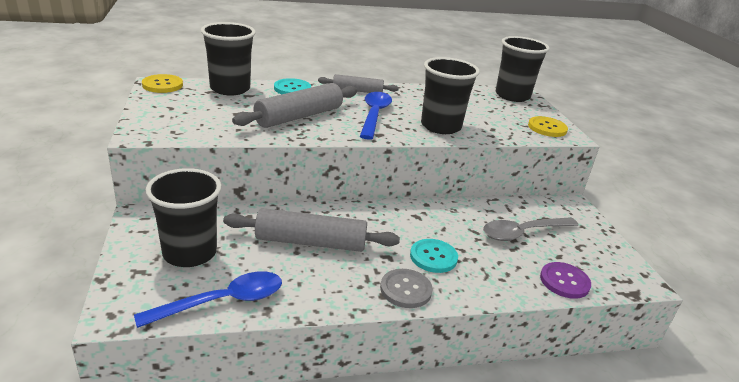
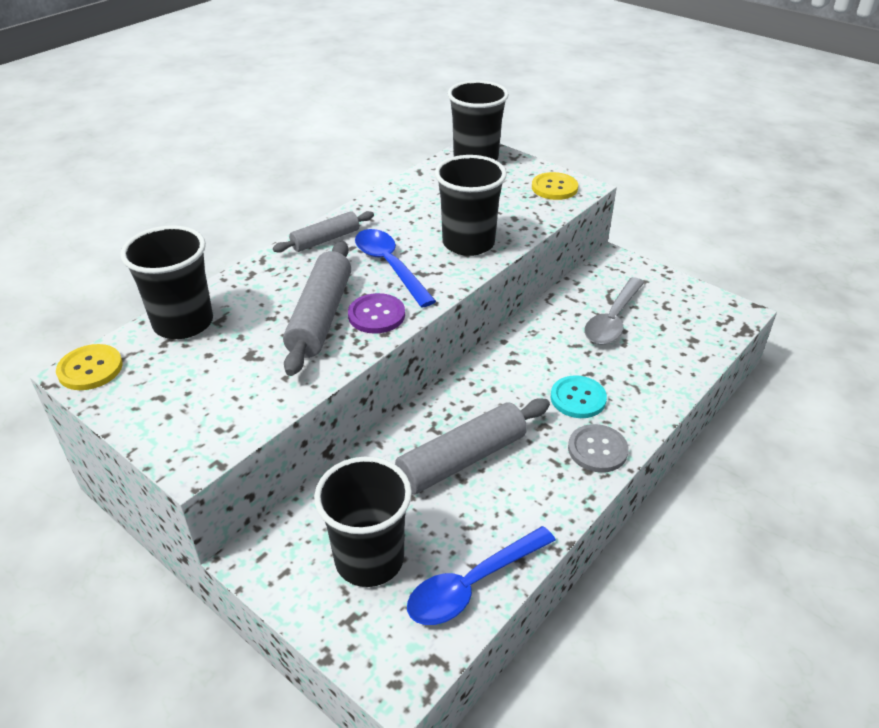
camera: 35 degrees left, 10 degrees up
blue spoon [134,271,282,328] -> blue spoon turned 150 degrees counterclockwise [407,526,556,625]
turquoise button [274,78,311,94] -> none
purple button [540,262,591,299] -> purple button moved to [348,293,405,334]

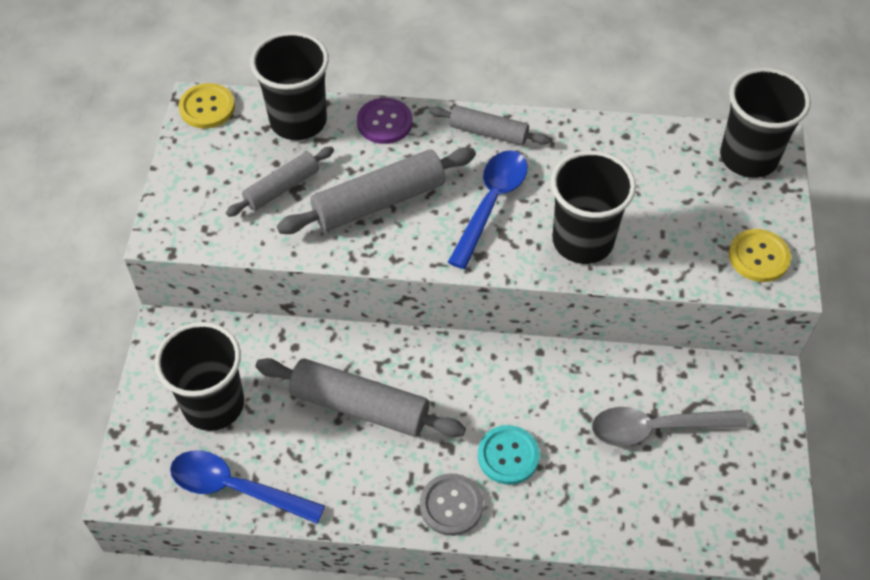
camera: 55 degrees right, 15 degrees up
purple button [348,293,405,334] -> purple button moved to [357,98,413,144]
none -> grey rolling pin [226,147,334,217]

